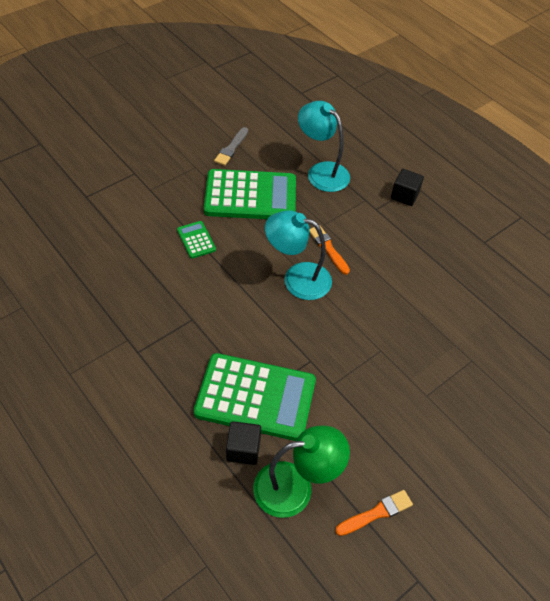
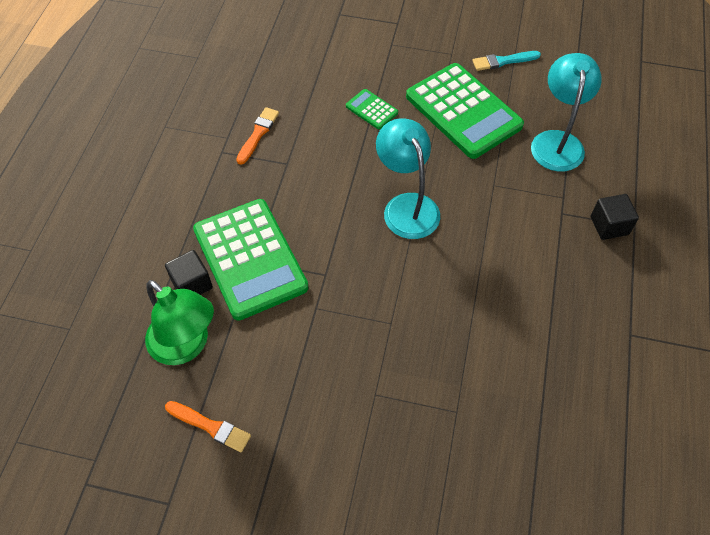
camera: 55 degrees right, 5 degrees up
green calculator [177,221,216,259] -> green calculator turned 75 degrees counterclockwise [346,89,398,129]
grey brush [214,127,248,166] -> turquoise brush [473,51,541,71]
orange brush [309,225,350,275] -> orange brush moved to [236,107,279,165]

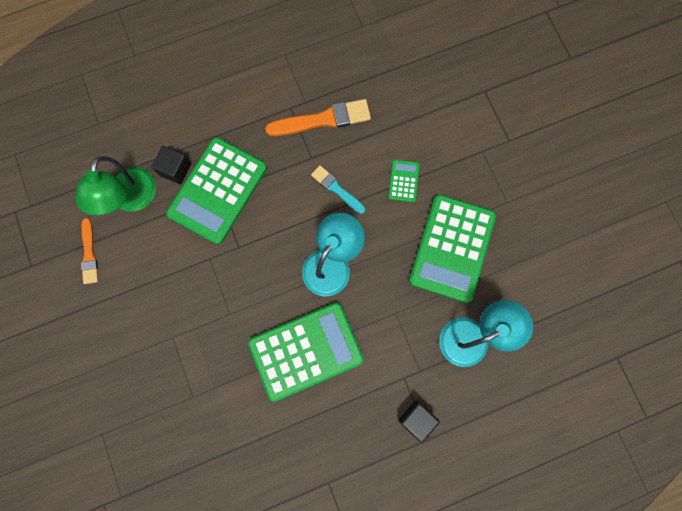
camera: 55 degrees right, 20 degrees up
orange brush [236,107,279,165] -> orange brush [265,99,371,136], size x1.64
turquoise brush [473,51,541,71] -> turquoise brush moved to [311,165,365,214]
none -> green calculator [248,302,364,402]

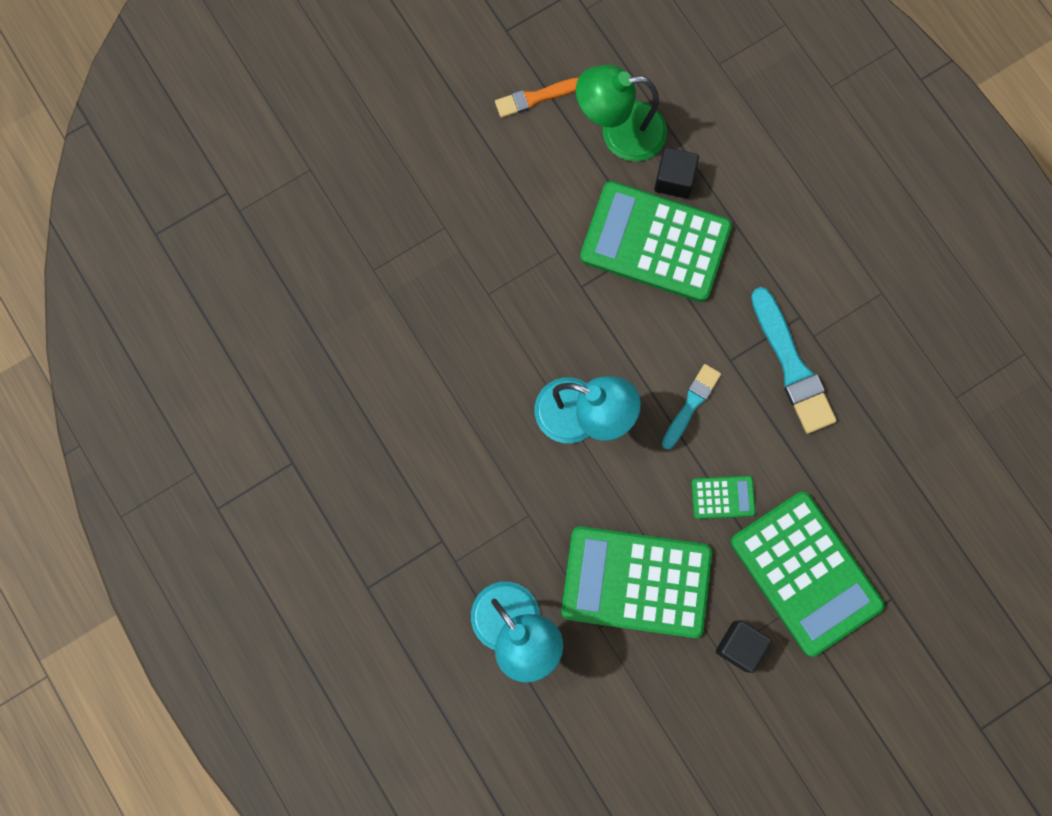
camera: 80 degrees right, 0 degrees up
green calculator [248,302,364,402] -> green calculator moved to [731,492,884,656]
orange brush [265,99,371,136] -> turquoise brush [751,287,837,434]
black cube [399,401,440,443] -> black cube moved to [716,620,772,673]

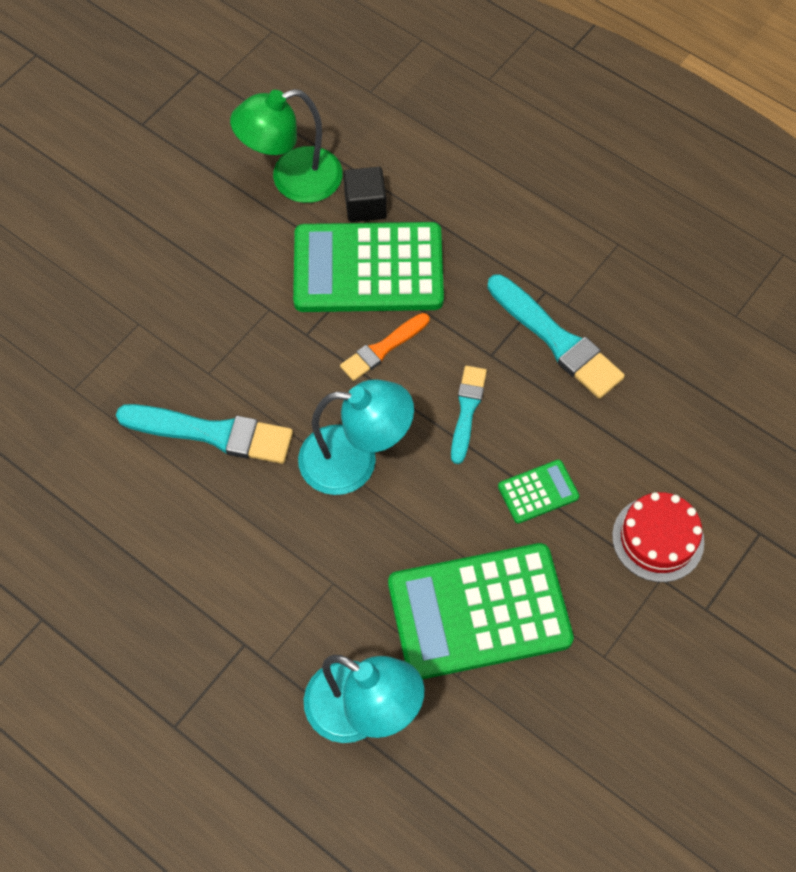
camera: 20 degrees left, 15 degrees down
orange brush [495,78,579,118] -> orange brush moved to [340,313,429,381]
black cube [716,620,772,673] -> none
green calculator [731,492,884,656] -> red cake [612,492,704,582]
none -> turquoise brush [116,404,293,464]

